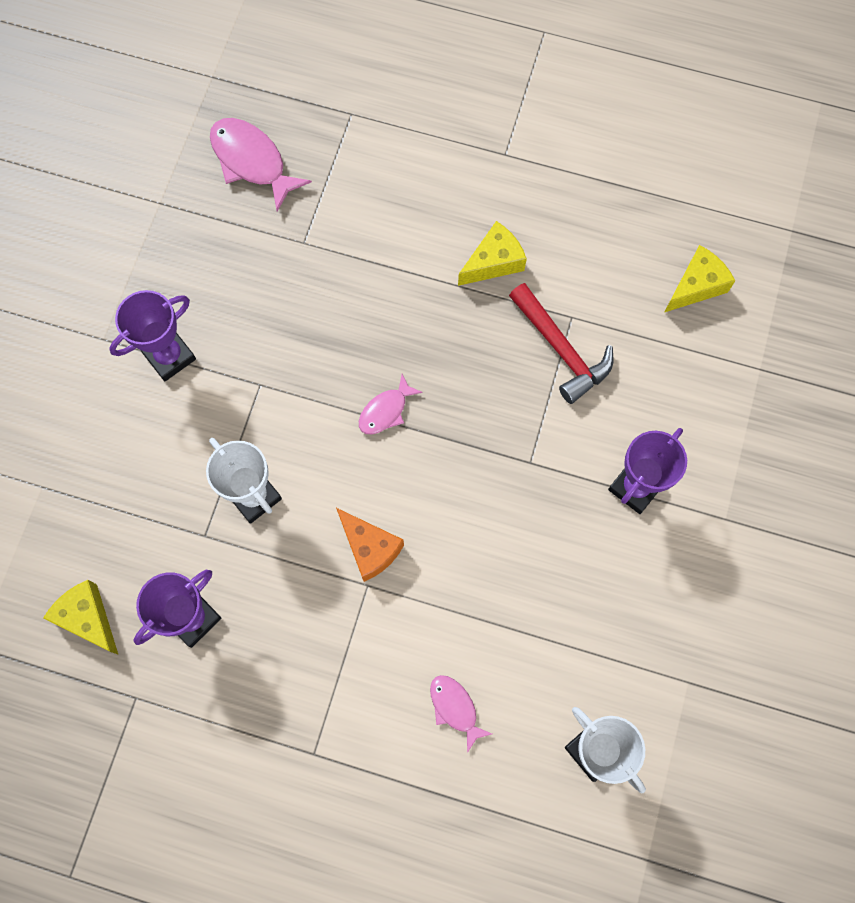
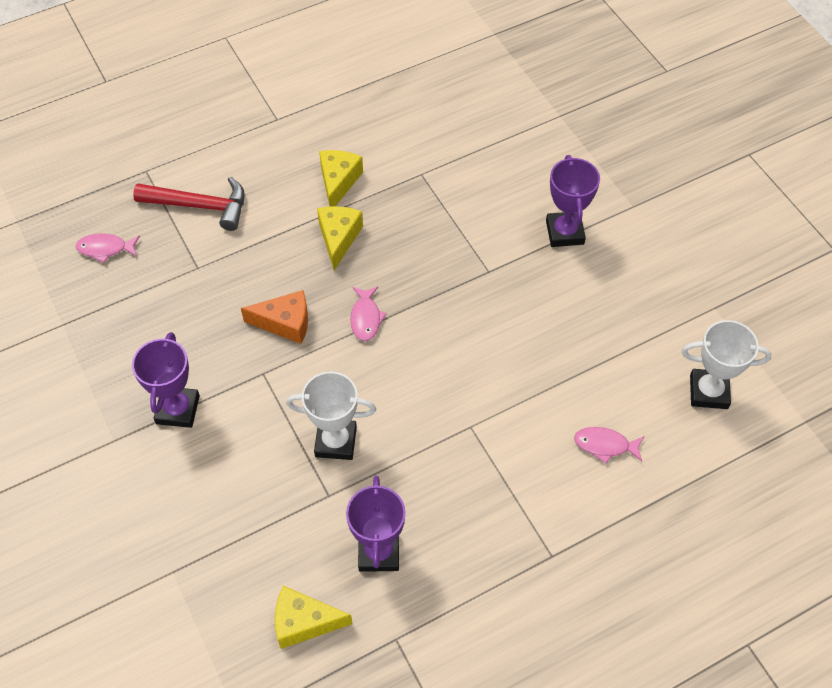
camera: 45 degrees left, 15 degrees down
pink fish [210,118,312,211] -> pink fish [76,233,140,263], size x0.58
orange cheese [336,508,404,582] -> orange cheese moved to [241,290,308,344]
red hammer [509,283,613,404] -> red hammer moved to [133,177,244,231]
yellow cheese [665,245,735,312] -> yellow cheese moved to [317,206,363,270]

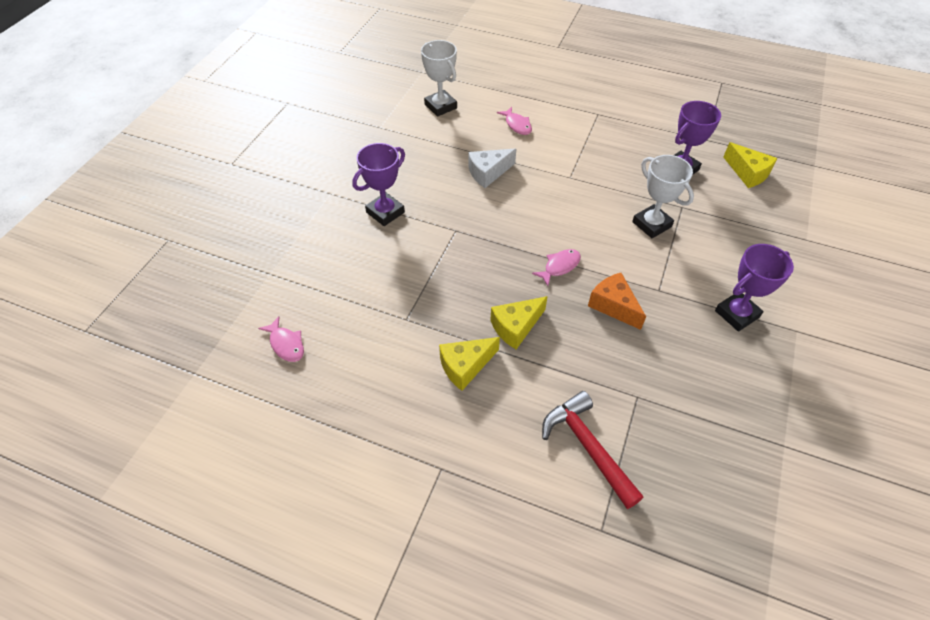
camera: 130 degrees left, 5 degrees down
pink fish [76,233,140,263] -> pink fish moved to [258,316,304,362]
none -> white cheese [468,148,516,188]

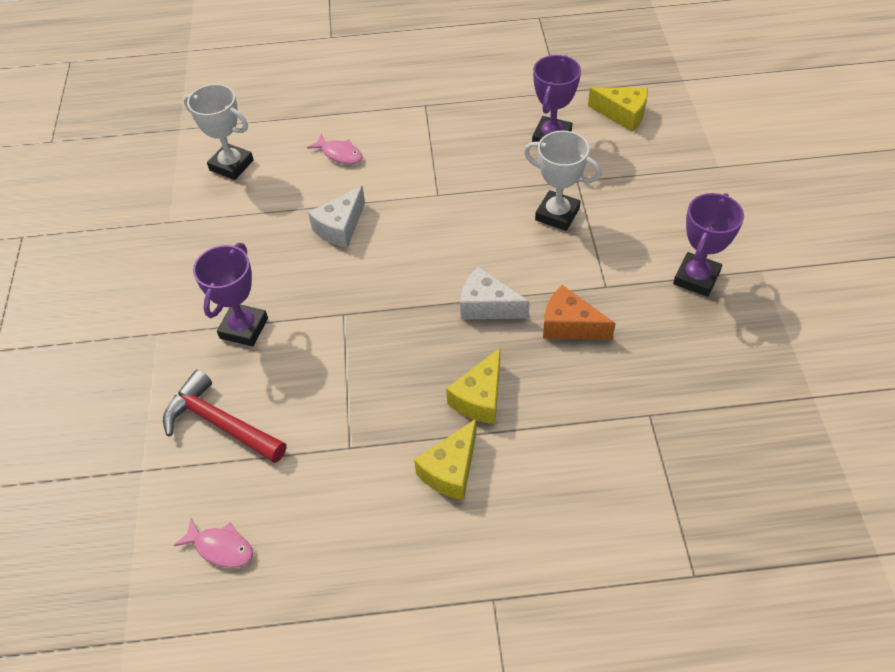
camera: 25 degrees left, 0 degrees up
pink fish [532,249,581,286] -> white cheese [460,267,530,320]
red hammer [542,391,644,509] -> red hammer moved to [163,370,286,463]

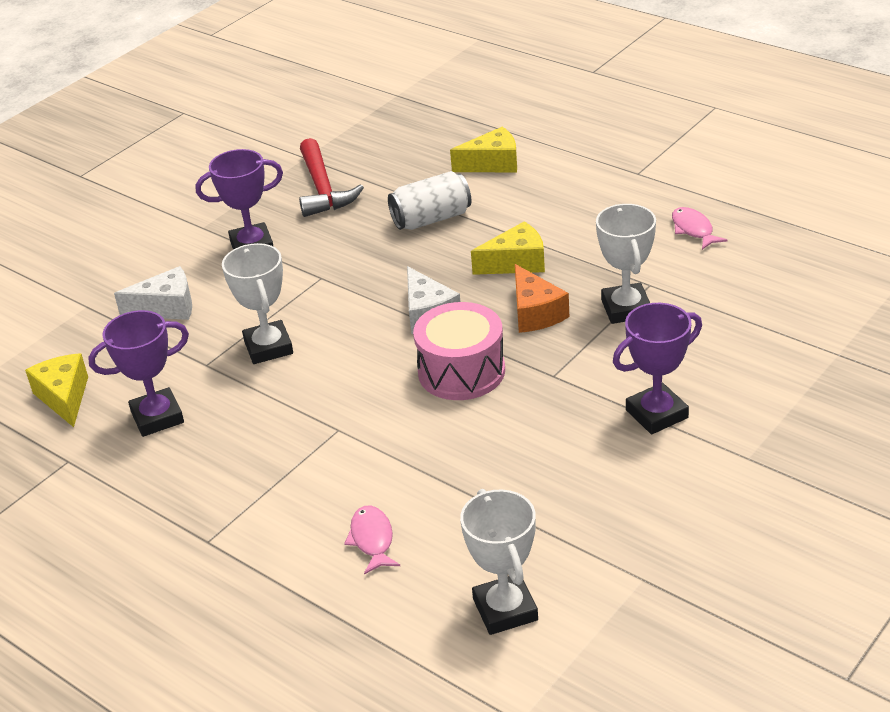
camera: 135 degrees left, 15 degrees down
red hammer [163,370,286,463] -> red hammer moved to [299,138,364,217]
pink fish [174,518,253,568] -> pink fish moved to [672,207,728,250]
white cheese [308,186,365,248] -> white cheese moved to [114,266,192,320]
yellow cheese [414,419,477,500] -> yellow cheese moved to [450,127,517,172]
orange cheese [543,285,616,340] -> orange cheese moved to [515,264,569,333]
none -> white can [388,171,471,230]
none -> pink drum [413,302,505,400]
none -> white trophy [596,204,656,324]

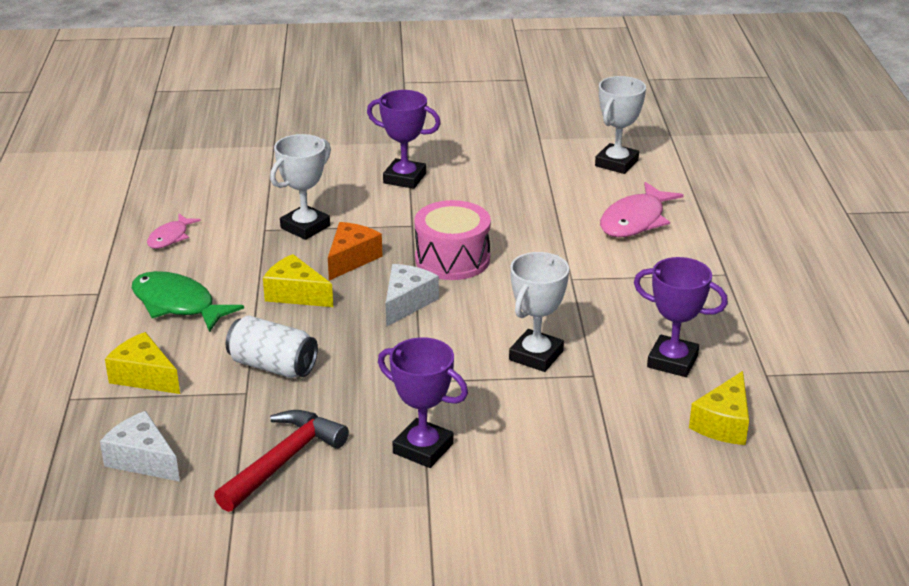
camera: 135 degrees left, 5 degrees down
white cheese [114,266,192,320] -> white cheese moved to [100,411,180,482]
pink fish [344,506,400,575] -> pink fish [600,182,684,237], size x1.72
none -> green fish [132,271,244,332]

